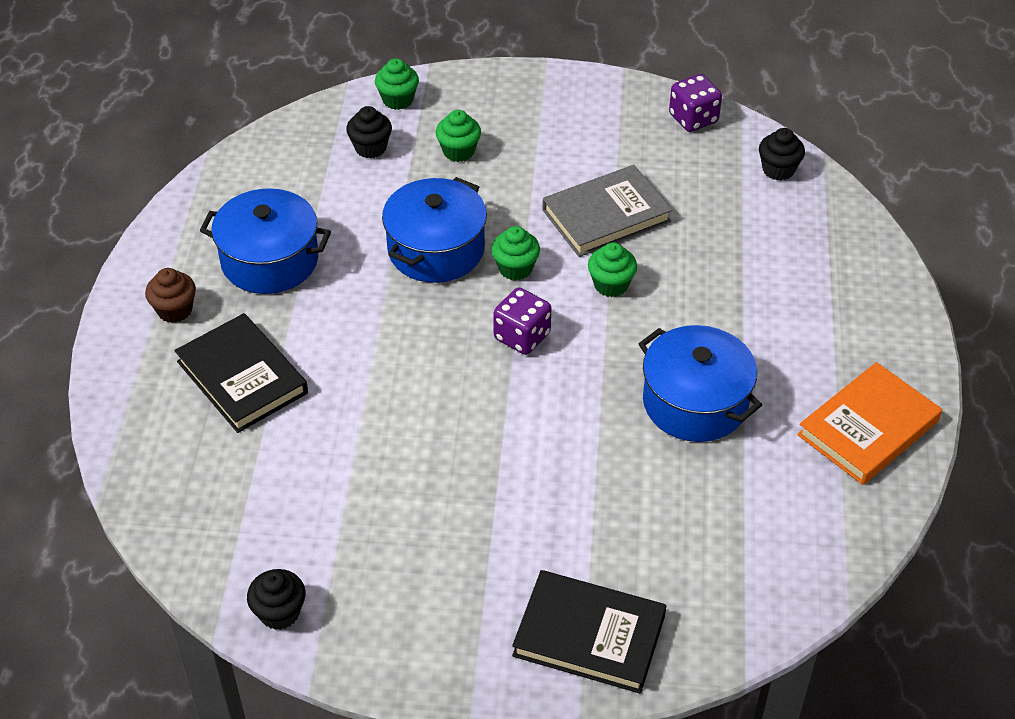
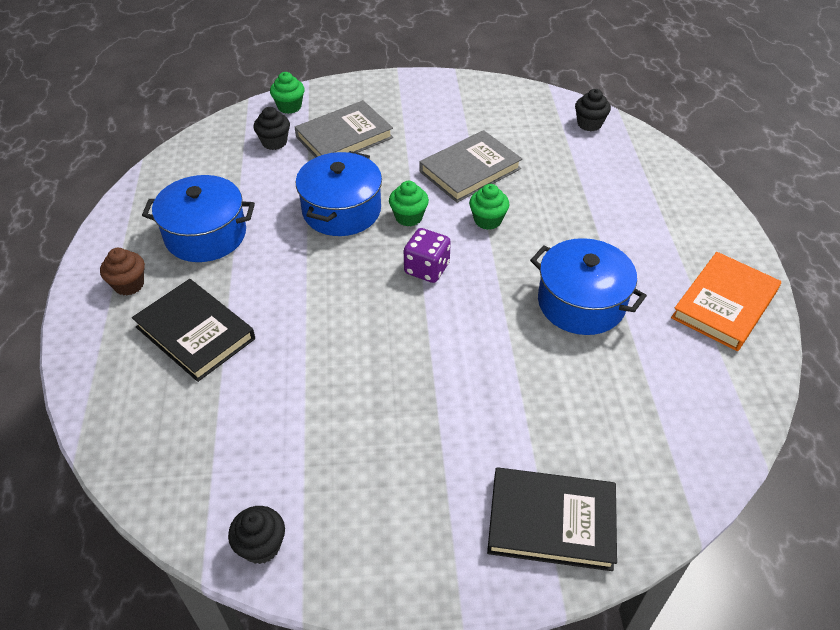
camera: 10 degrees left, 0 degrees up
green cupcake [436,110,481,162] -> grey book [295,100,393,158]
purple dice [669,74,722,132] -> none

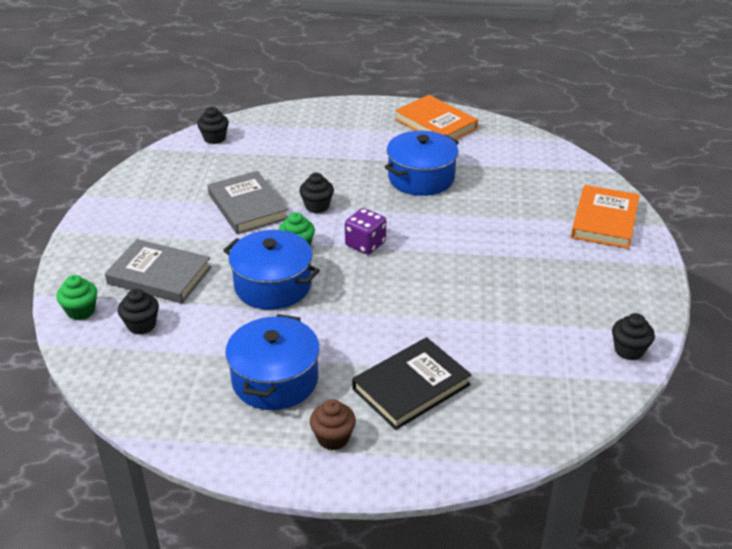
camera: 80 degrees left, 10 degrees down
grey book [295,100,393,158] -> grey book turned 45 degrees counterclockwise [105,239,211,303]
green cupcake [469,184,509,230] -> black cupcake [299,173,334,213]
black book [487,468,617,571] -> orange book [571,185,640,249]

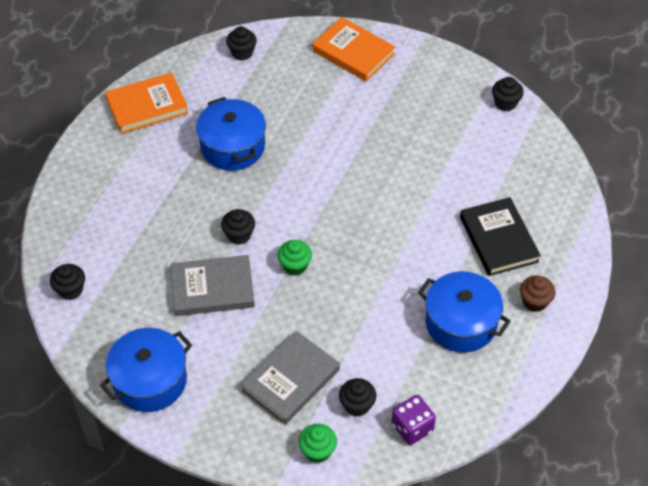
camera: 70 degrees left, 15 degrees up
blue pot [223,230,320,310] -> blue pot moved to [100,328,192,412]
purple dice [345,208,386,255] -> purple dice moved to [391,395,436,445]
none -> black cupcake [226,26,257,60]

